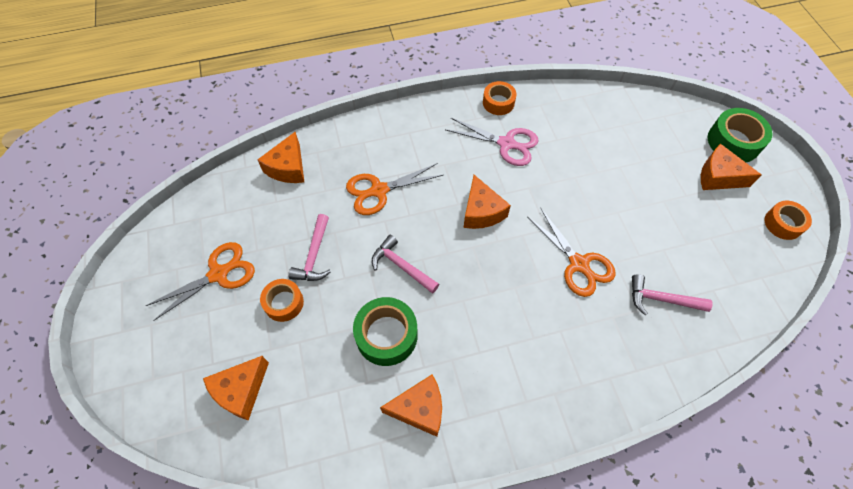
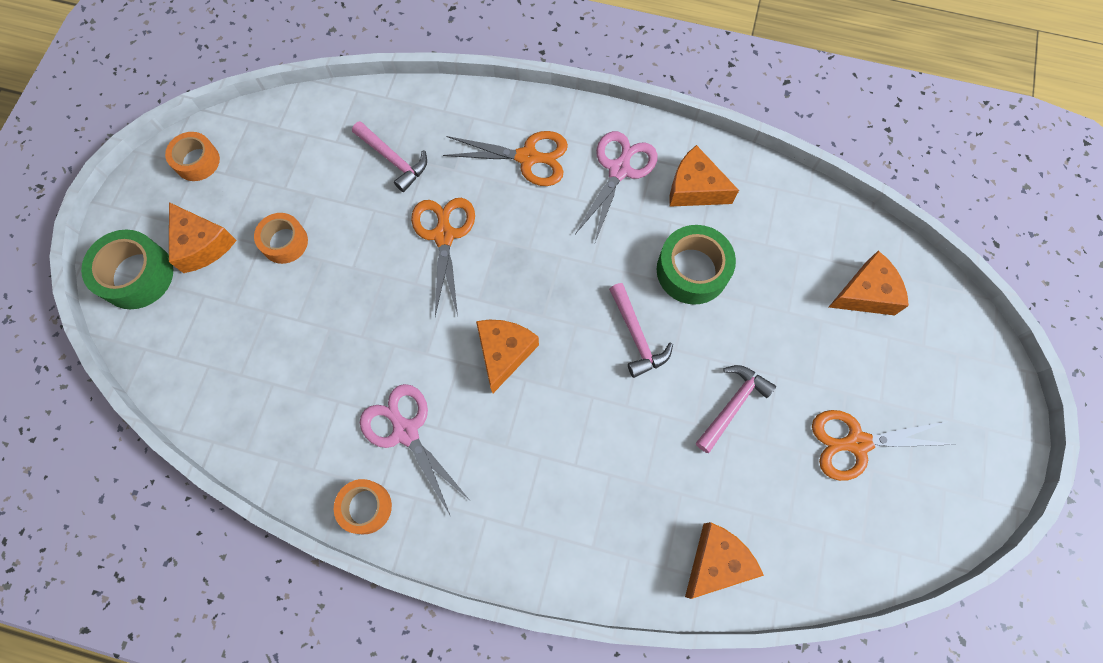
camera: 150 degrees left, 10 degrees up
orange tape [260,279,304,322] -> orange tape moved to [254,213,308,264]
orange scissors [346,163,443,215] -> orange scissors moved to [443,131,568,186]
none -> pink scissors [575,131,658,242]

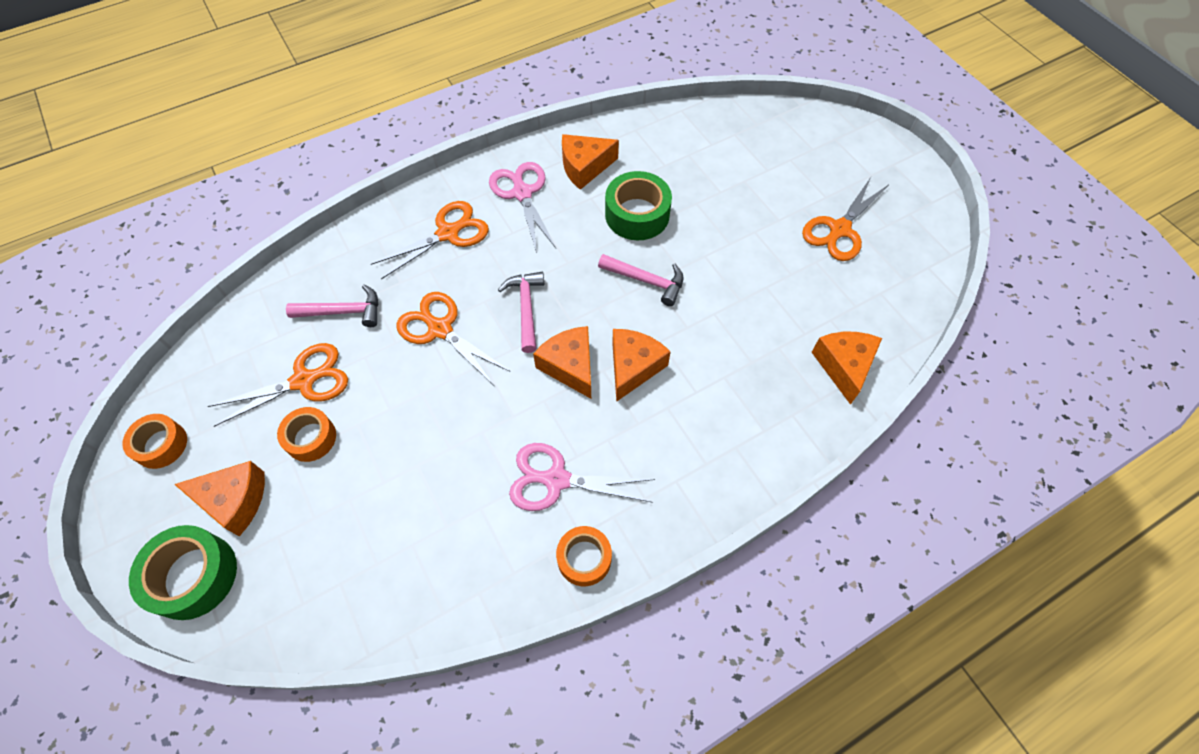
camera: 45 degrees left, 10 degrees down
pink hammer [696,365,776,453] -> pink hammer moved to [498,272,544,353]
orange cheese [829,251,909,315] -> orange cheese moved to [612,329,671,402]
none -> orange scissors [208,343,348,427]

